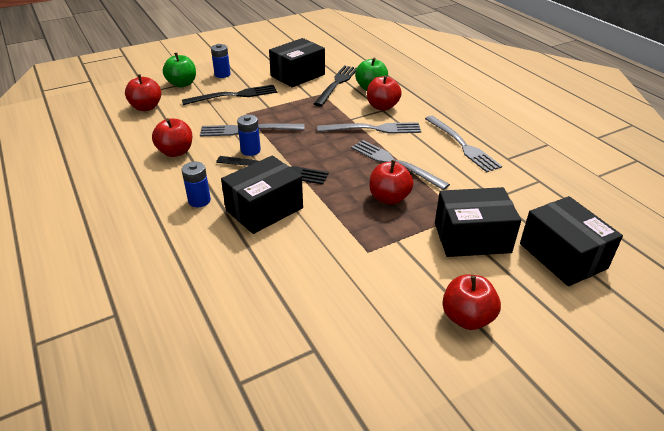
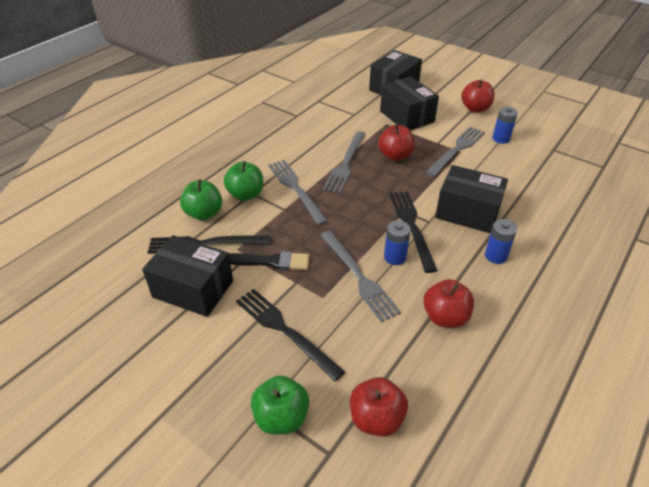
camera: 115 degrees left, 5 degrees up
blue battery [211,44,231,78] -> blue battery moved to [492,107,518,144]
red apple [367,75,402,111] -> green apple [224,161,263,201]
grey fork [425,116,502,172] -> grey fork moved to [425,126,485,177]
none -> black brush [229,251,310,270]

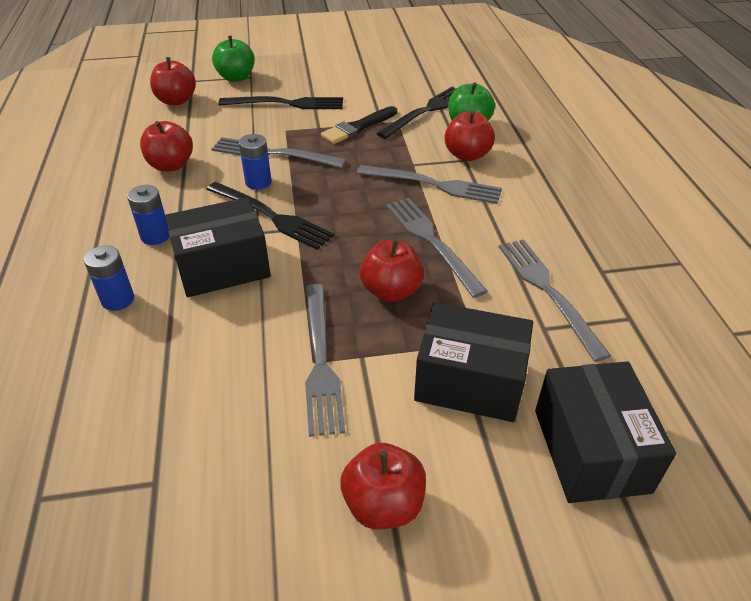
camera: 135 degrees right, 0 degrees up
black box [142,235,233,317] -> none
green apple [224,161,263,201] -> red apple [444,111,495,161]
blue battery [492,107,518,144] -> blue battery moved to [84,245,134,311]
none -> grey fork [499,239,611,362]

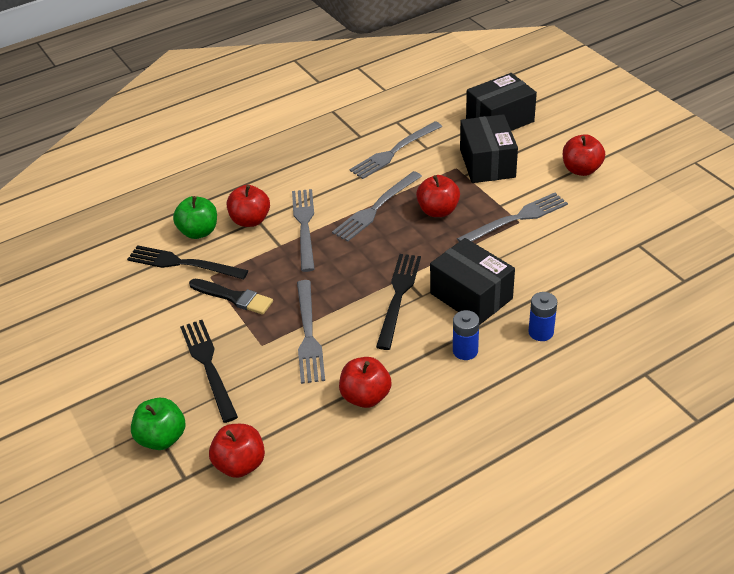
camera: 110 degrees left, 0 degrees up
blue battery [239,134,272,190] -> none

